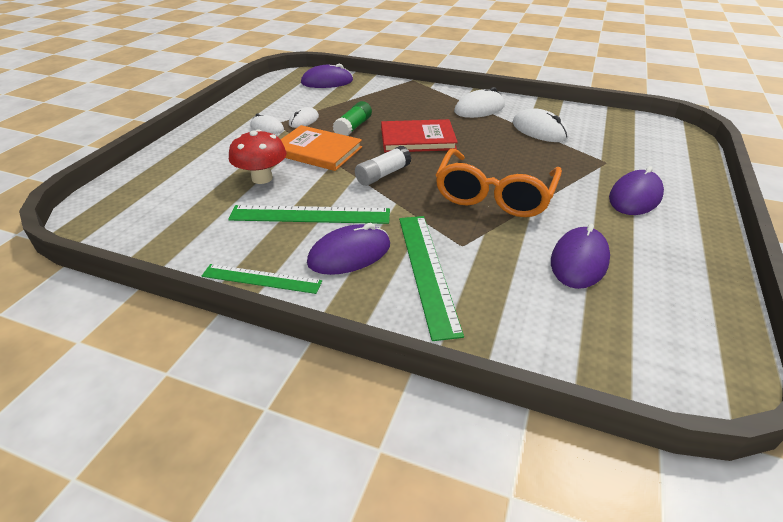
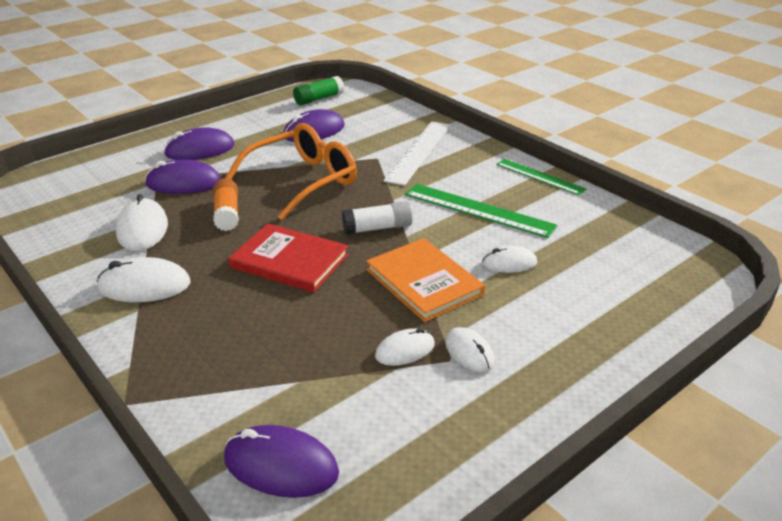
camera: 150 degrees left, 5 degrees down
red mushroom [229,129,287,184] -> white mouse [482,246,537,273]
purple mouse [307,223,390,275] -> purple mouse moved to [145,159,221,194]
green glue stick [333,101,372,136] -> green glue stick moved to [293,76,344,105]
green ruler [399,216,464,341] -> white ruler [383,121,450,186]
none -> orange glue stick [213,178,239,231]

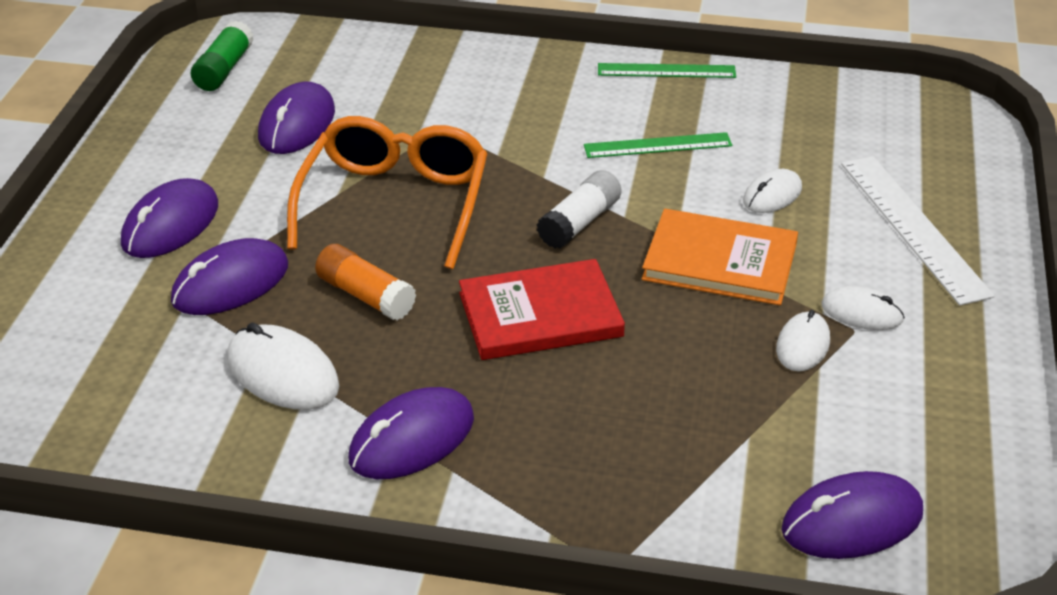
camera: 40 degrees left, 5 degrees up
white mouse [97,257,190,302] -> purple mouse [348,387,474,479]
white ruler [383,121,450,186] -> white ruler moved to [841,156,995,306]
green ruler [405,184,558,238] -> green ruler [584,132,732,158], size x0.65

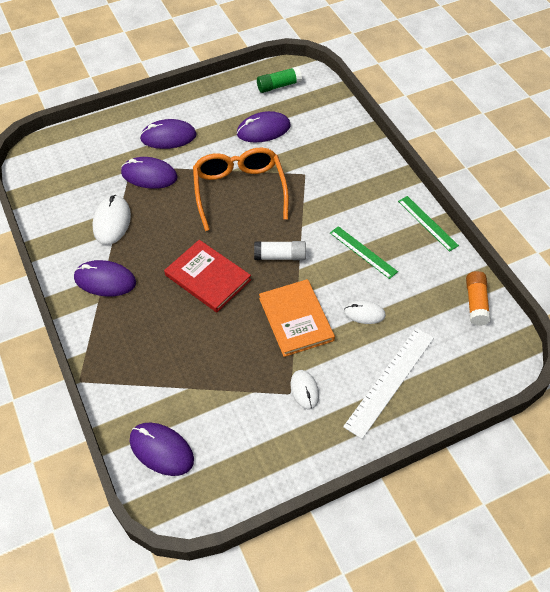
camera: 55 degrees right, 15 degrees up
orange glasses [287,116,488,269] -> orange glasses turned 75 degrees counterclockwise [193,148,289,231]
orange glue stick [315,244,416,320] -> orange glue stick moved to [466,271,491,326]
white mouse [776,310,830,372] -> none

